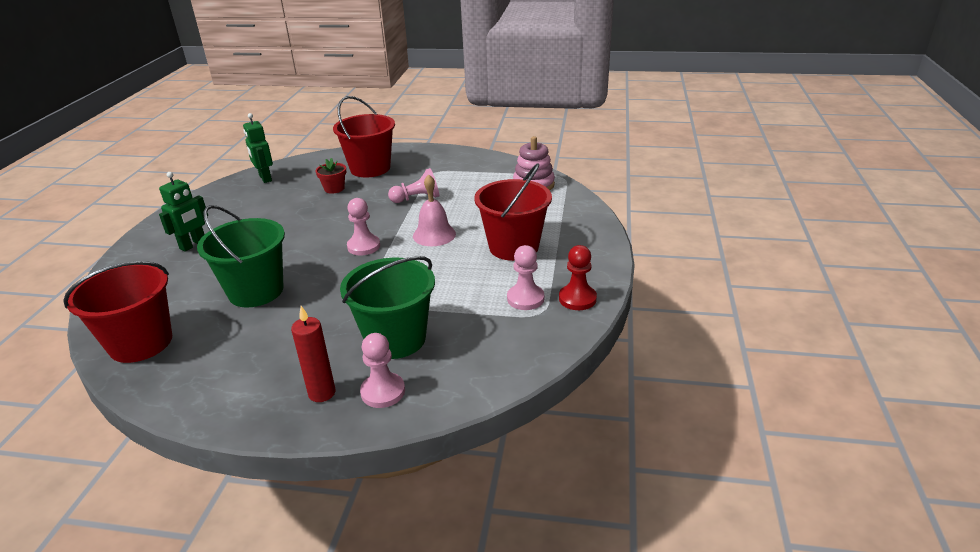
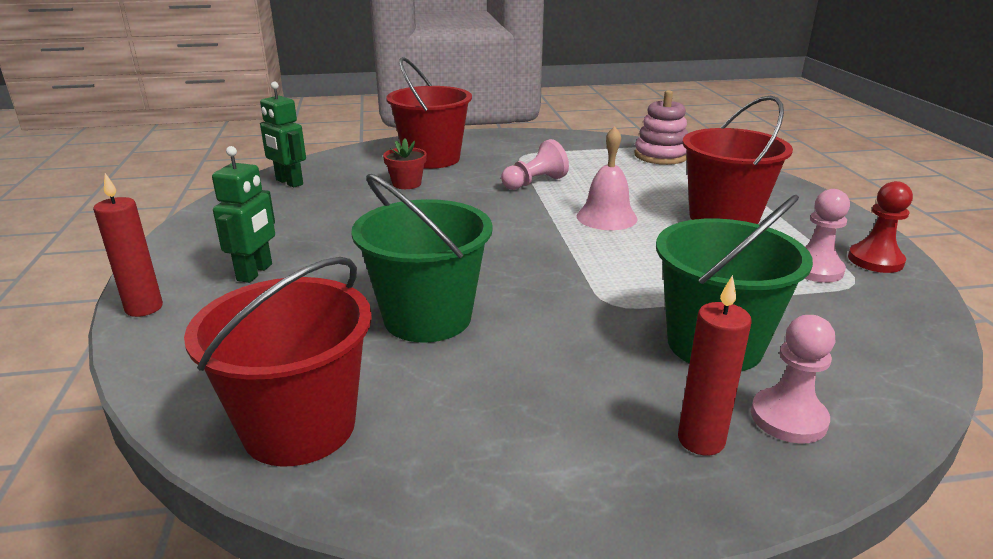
camera: 20 degrees left, 5 degrees down
pink pawn [347,198,380,256] -> none
none -> red candle [93,173,163,317]

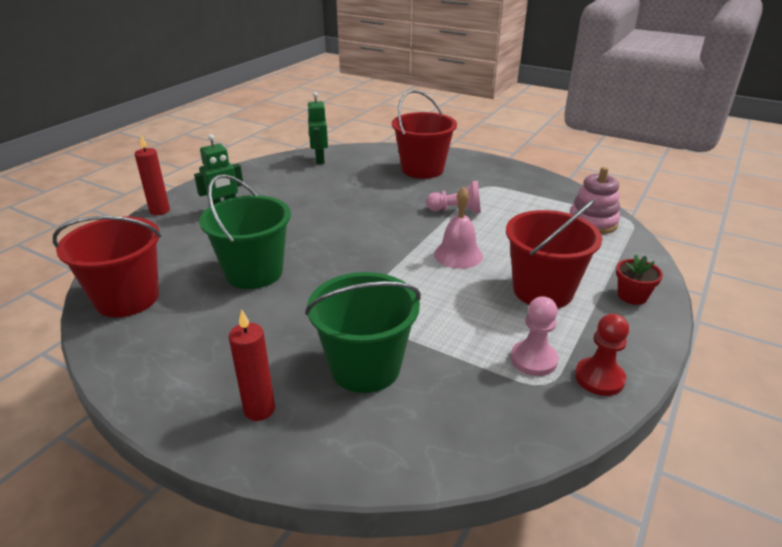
camera: 40 degrees right, 5 degrees up
red flower pot [383,138,427,189] -> red flower pot moved to [616,254,663,305]
pink pawn [751,315,835,444] -> none

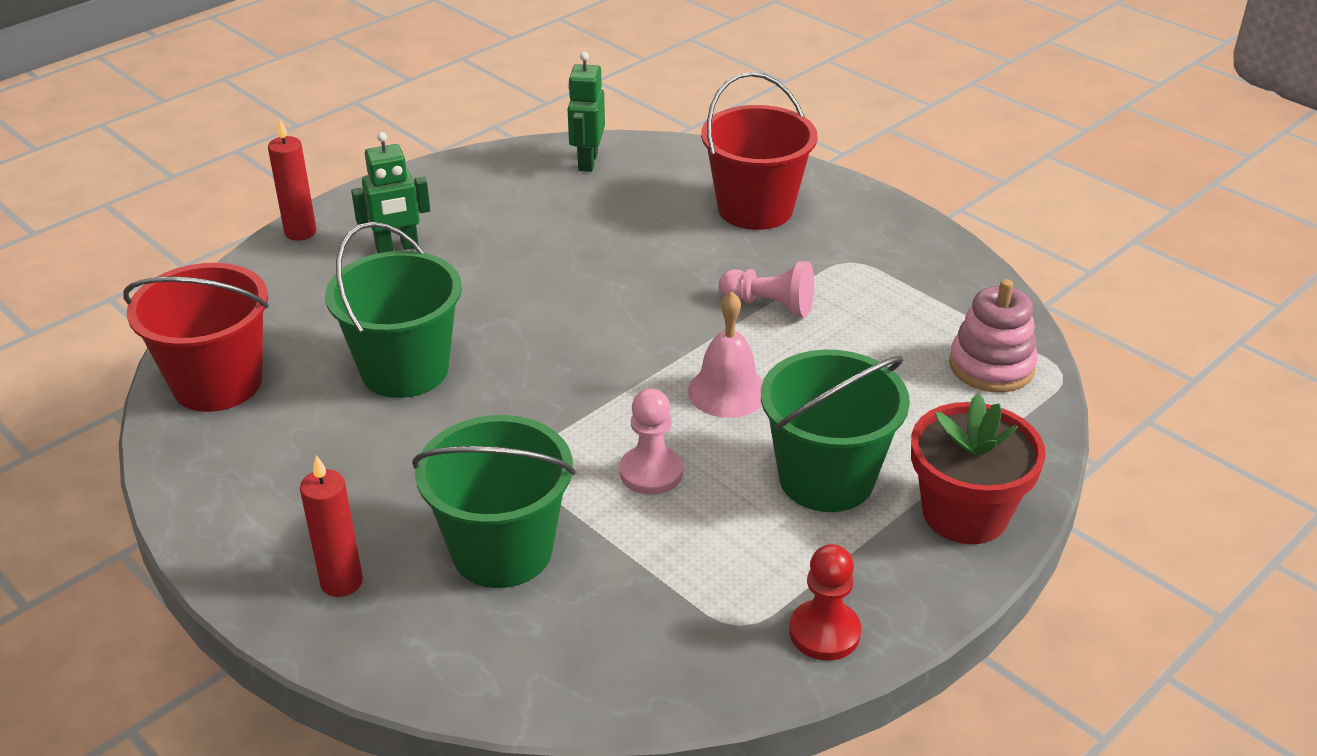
camera: 15 degrees right, 5 degrees up
red bucket [506,199,602,308] -> green bucket [761,349,910,512]
pink pawn [511,296,559,376] -> pink pawn moved to [620,388,683,495]
red flower pot [616,254,663,305] -> red flower pot [911,394,1046,544], size x1.84

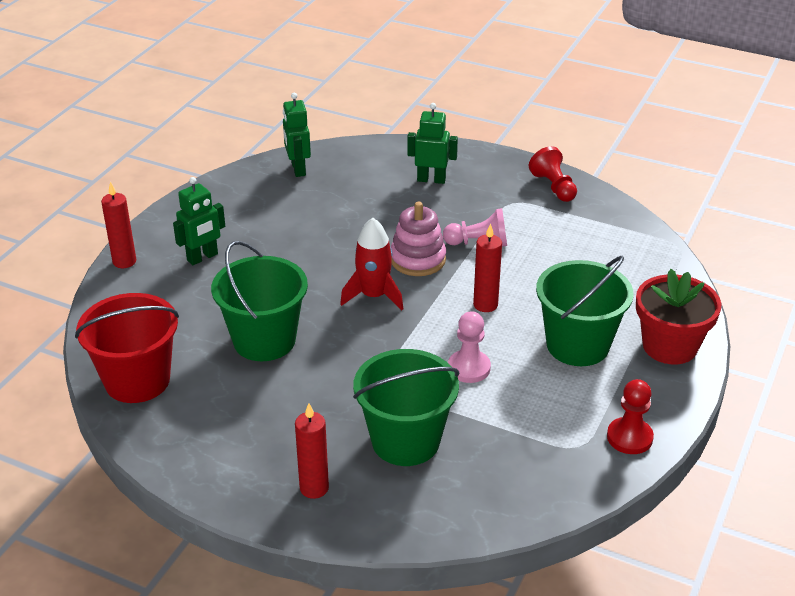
camera: 20 degrees left, 0 degrees up
pink bell [688,291,763,418] -> red candle [473,223,502,312]
red bucket [701,72,818,230] -> green robot [407,103,458,184]
pink stacking toy [949,279,1038,392] -> pink stacking toy moved to [391,202,446,276]
none -> red rocket [340,218,403,310]
none -> red pawn [529,146,577,202]

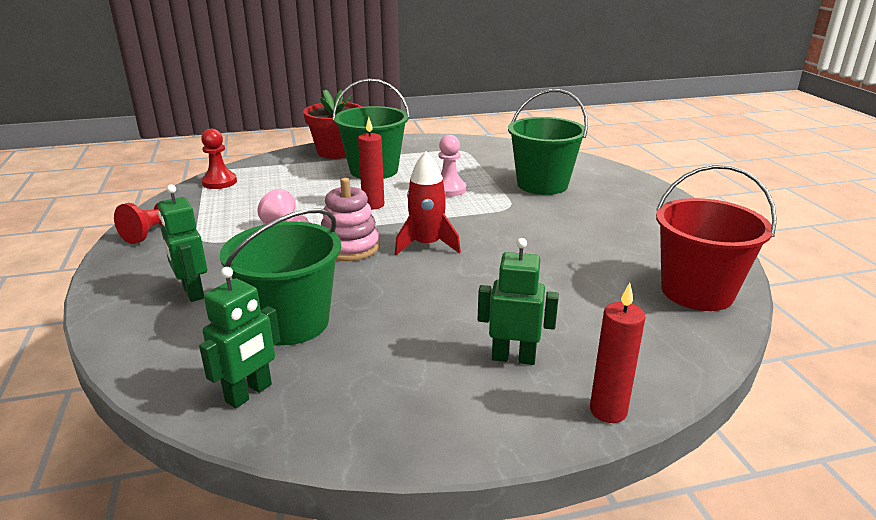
camera: 130 degrees left, 10 degrees down
green bucket [211,241,308,361] -> green bucket moved to [220,208,341,345]
red candle [295,403,329,499] -> none
red pawn [607,379,654,454] -> red pawn moved to [201,129,237,189]

